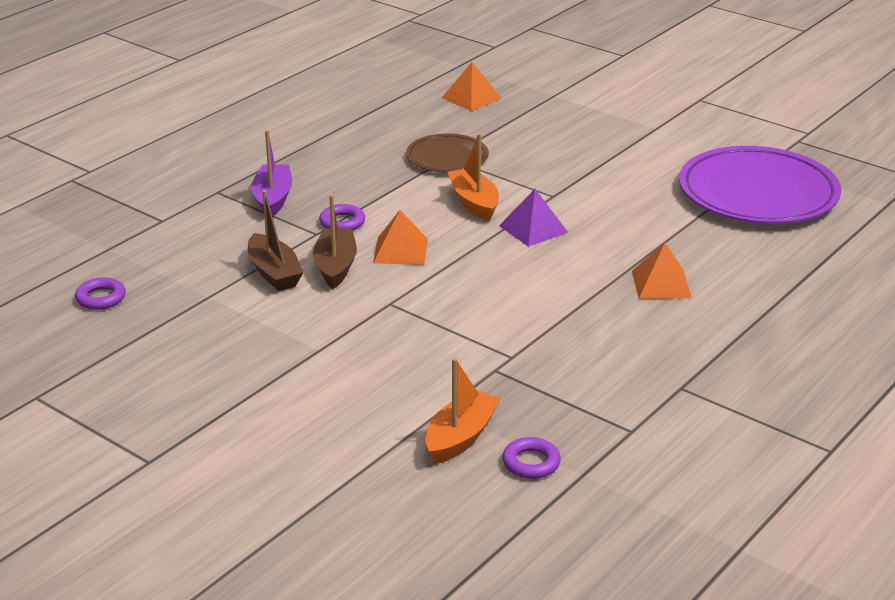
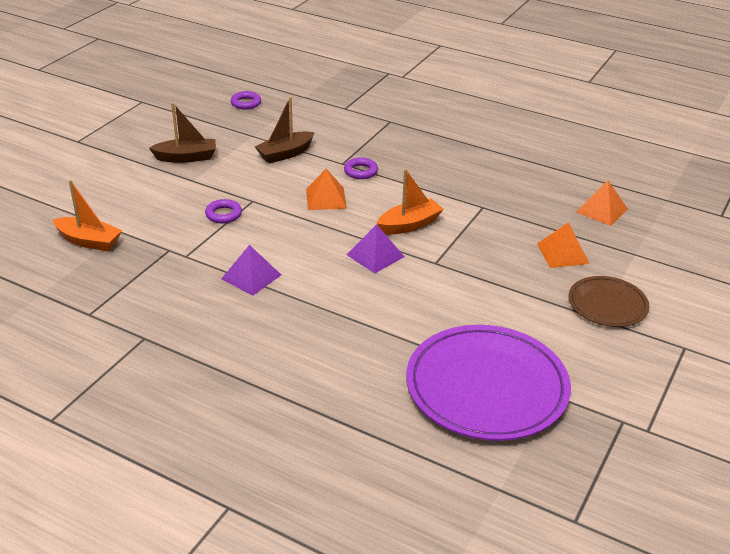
camera: 80 degrees right, 5 degrees up
purple boat [251,130,292,217] -> none
brown boat [313,195,357,289] -> brown boat moved to [149,103,216,163]
brown plate [406,134,489,173] -> brown plate moved to [568,276,649,327]
purple ring [502,437,561,479] -> purple ring moved to [205,199,242,224]
orange pyramid [632,242,692,299] -> orange pyramid moved to [537,222,590,268]
none -> purple pyramid [221,245,281,296]

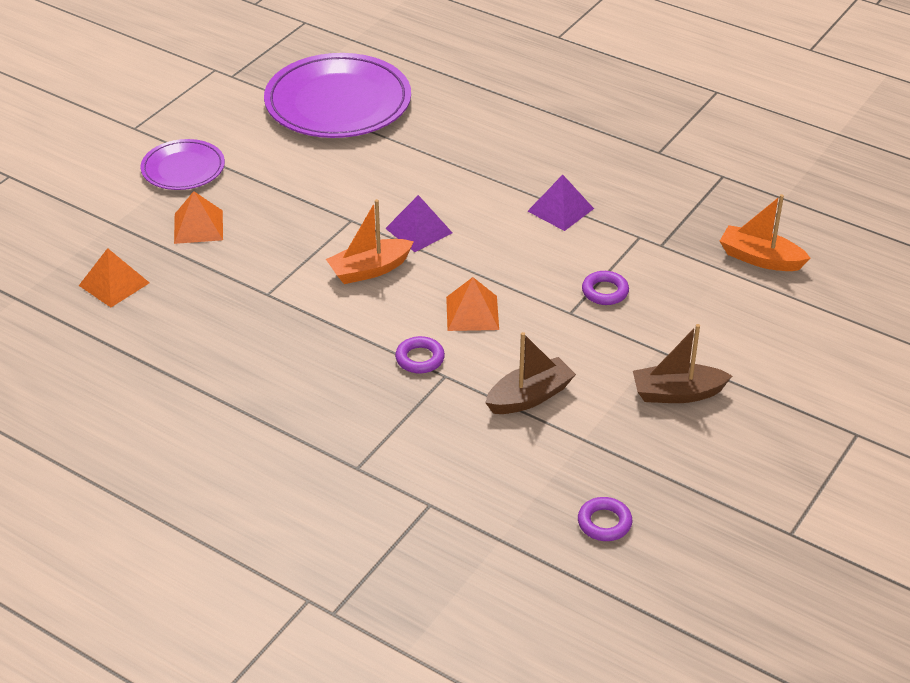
camera: 175 degrees left, 5 degrees up
brown plate [568,276,649,327] -> purple plate [140,139,225,190]

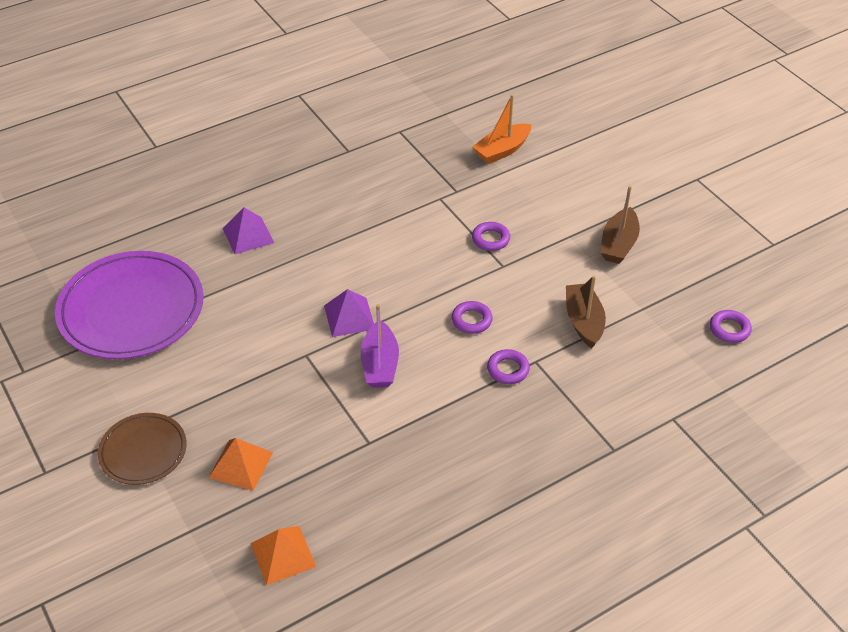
camera: 65 degrees left, 5 degrees up
purple plate [140,139,225,190] -> brown plate [98,413,187,485]
orange boat [326,199,414,284] -> purple boat [360,304,399,388]
orange pyramid [446,277,499,331] -> purple ring [452,301,493,334]
purple pyramid [528,175,594,231] -> purple pyramid moved to [223,208,274,254]

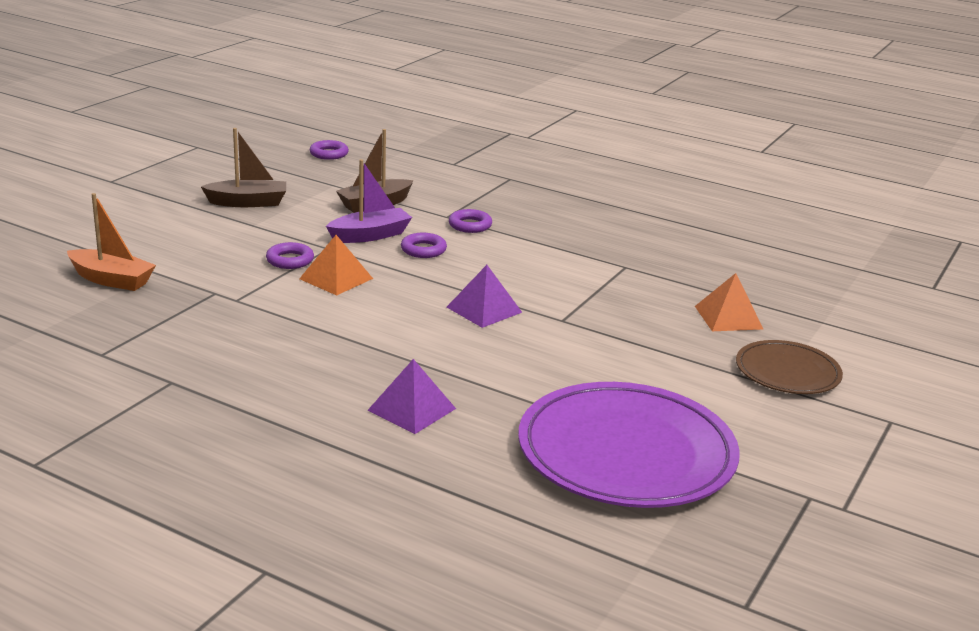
camera: 120 degrees left, 20 degrees down
orange pyramid [251,526,316,585] -> orange pyramid moved to [299,235,373,296]
purple boat [360,304,399,388] -> purple boat moved to [326,159,412,243]

